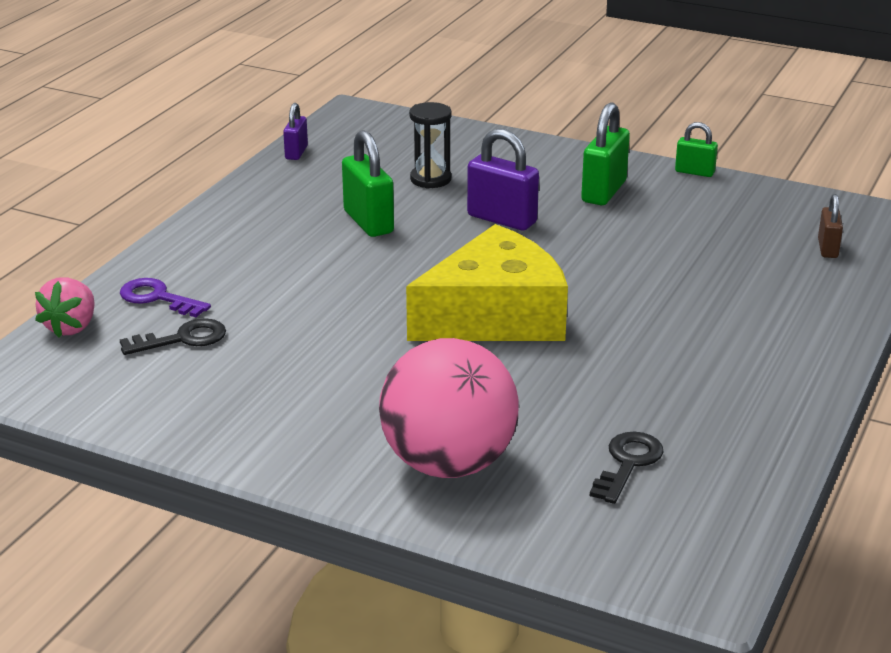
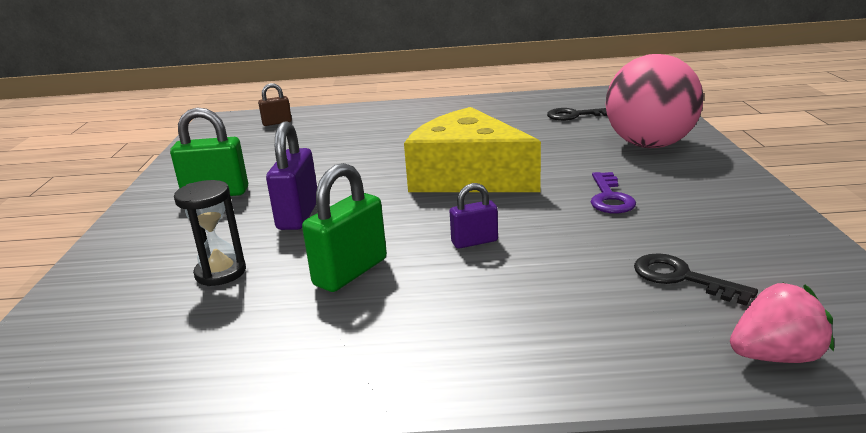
camera: 115 degrees left, 5 degrees down
purple key [120,278,211,317] -> purple key moved to [591,172,636,213]
purple padlock [283,103,308,160] -> purple padlock moved to [450,183,498,249]
green padlock [675,122,718,177] -> none

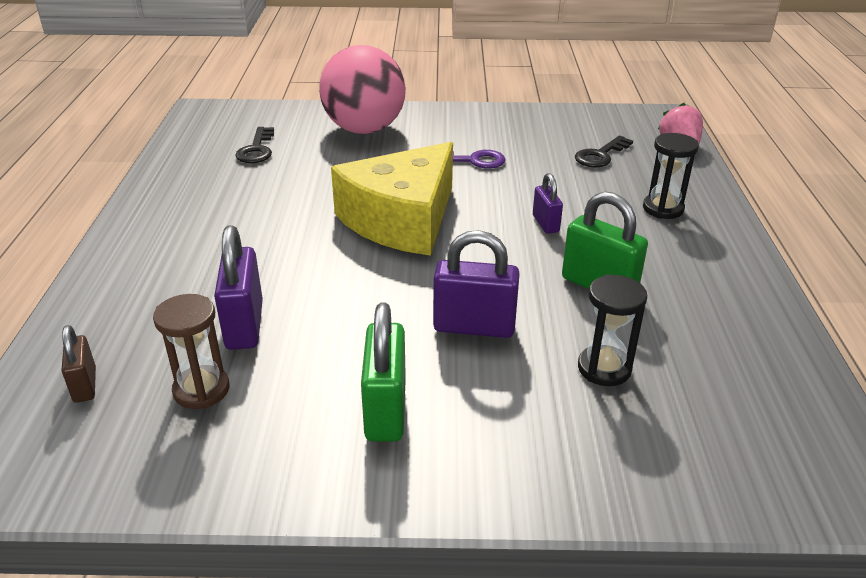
camera: 90 degrees left, 10 degrees up
none -> brown hourglass [153,294,229,409]
none -> purple padlock [214,225,263,350]
none -> black hourglass [643,133,699,219]

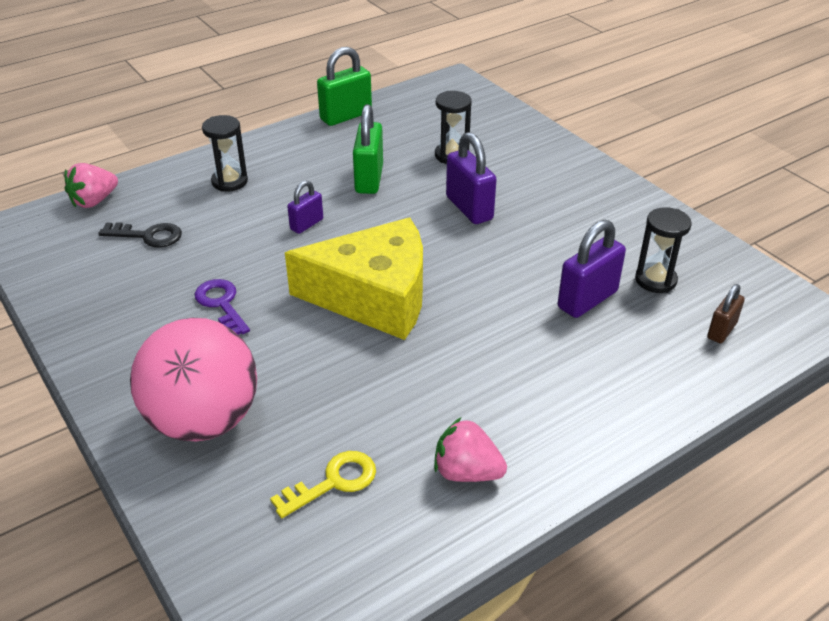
camera: 125 degrees left, 5 degrees up
brown hourglass [153,294,229,409] -> black hourglass [635,207,691,293]
black key [235,127,274,163] -> yellow key [270,451,376,518]
green padlock [361,302,406,441] -> green padlock moved to [317,47,372,126]
none -> pink strawberry [434,418,507,482]

